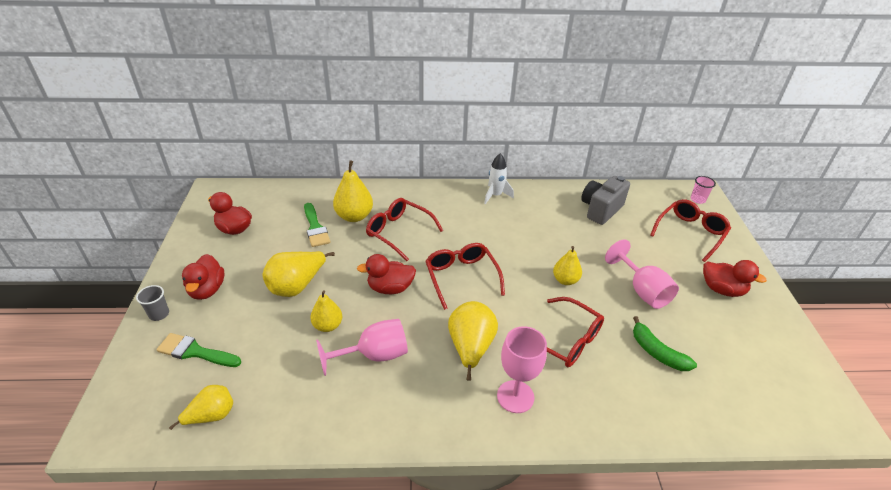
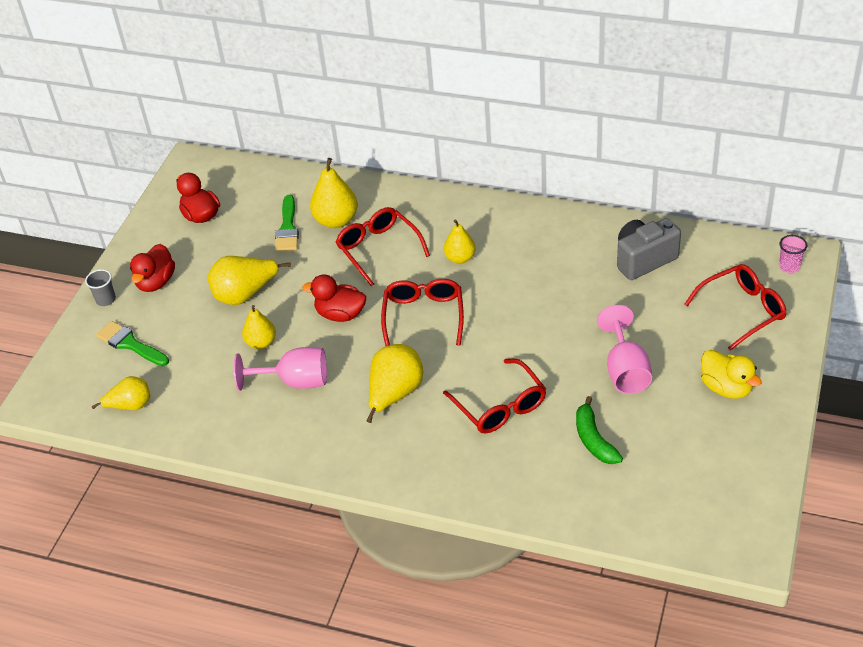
camera: 25 degrees right, 5 degrees up
white rocket [484,153,514,204] -> none
pink goblet [497,326,547,413] -> none
yellow pear [553,246,582,285] -> yellow pear moved to [444,219,476,264]
red duck [703,260,767,297] -> yellow duck [701,350,762,399]

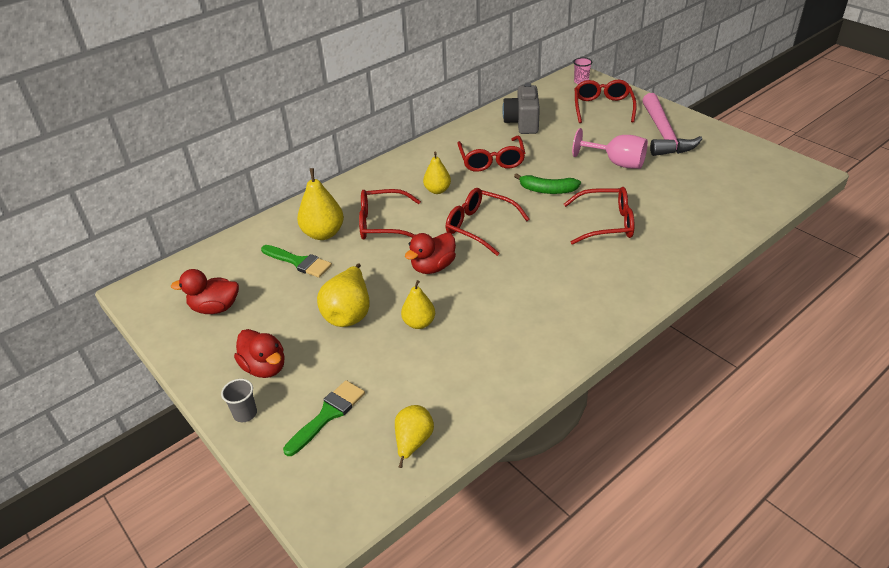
camera: 60 degrees left, 5 degrees down
green brush [96,321,169,366] -> green brush turned 150 degrees clockwise [283,380,365,456]
pink goblet [234,347,327,391] -> none
yellow pear [366,344,423,423] -> none
green banana [576,396,623,464] -> green banana moved to [514,173,581,194]
yellow duck [701,350,762,399] -> pink hammer [642,93,702,156]
none -> red glasses [457,136,525,172]

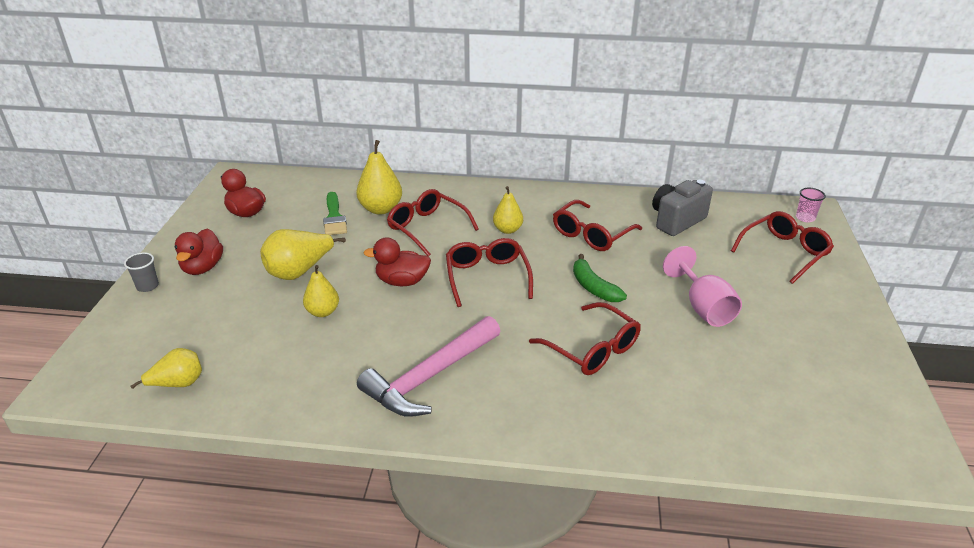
camera: 45 degrees right, 5 degrees down
green brush [283,380,365,456] -> none
pink hammer [642,93,702,156] -> pink hammer moved to [357,316,501,417]

